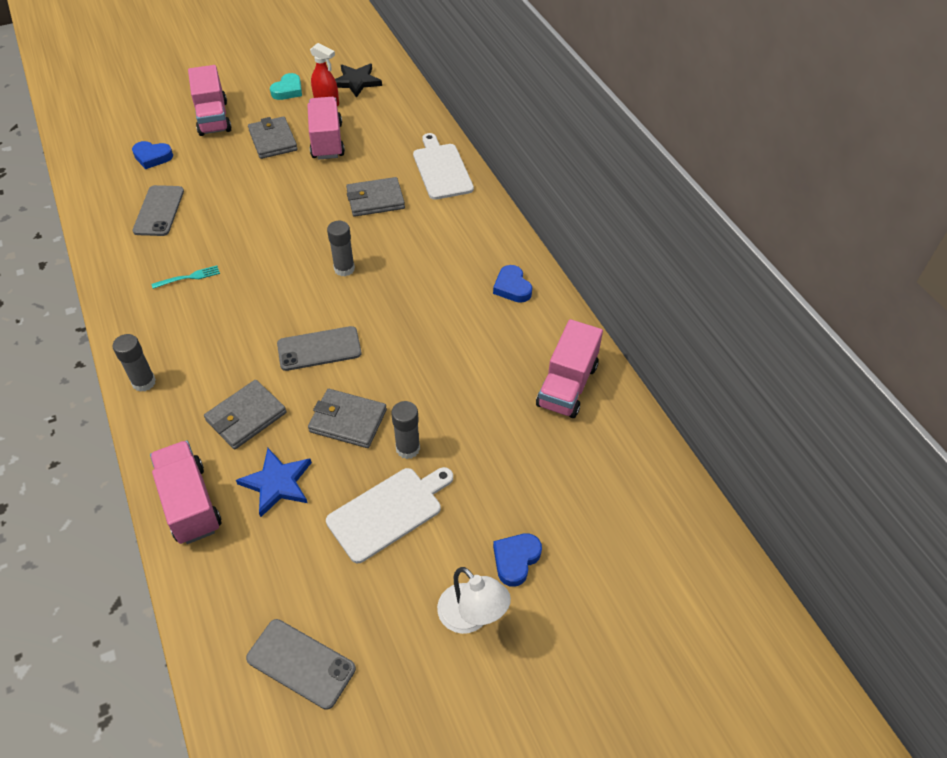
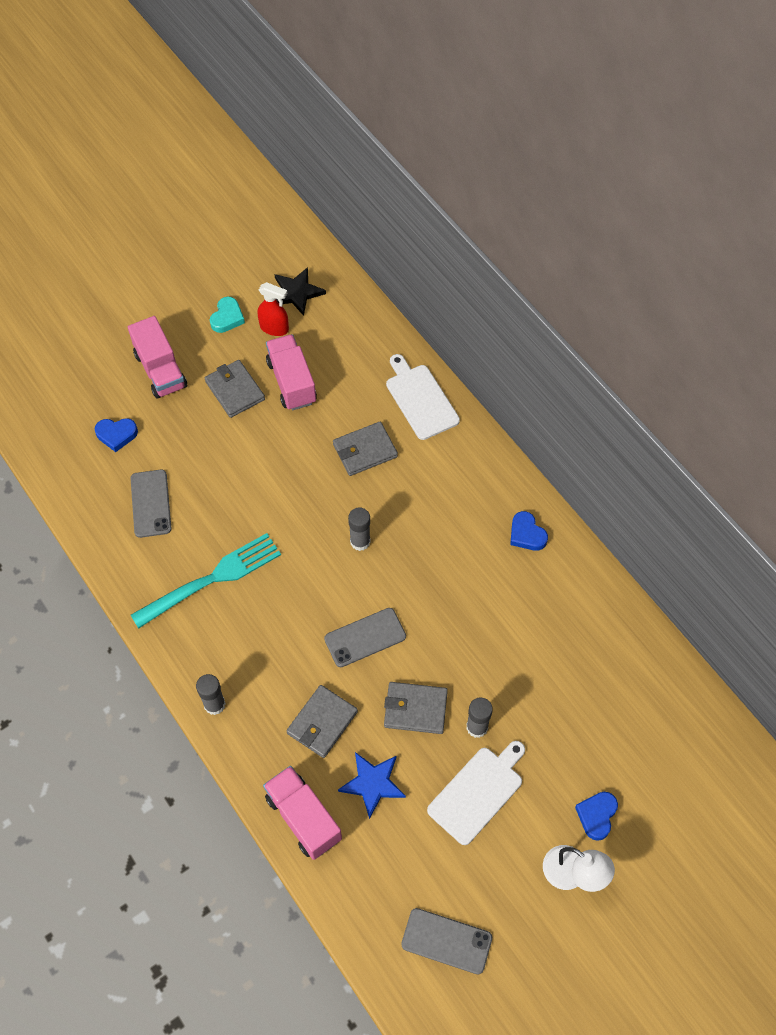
camera: 10 degrees left, 10 degrees up
turquoise fork [152,265,220,289] -> turquoise fork [131,533,281,629], size x2.43
pink truck [536,319,603,418] -> none

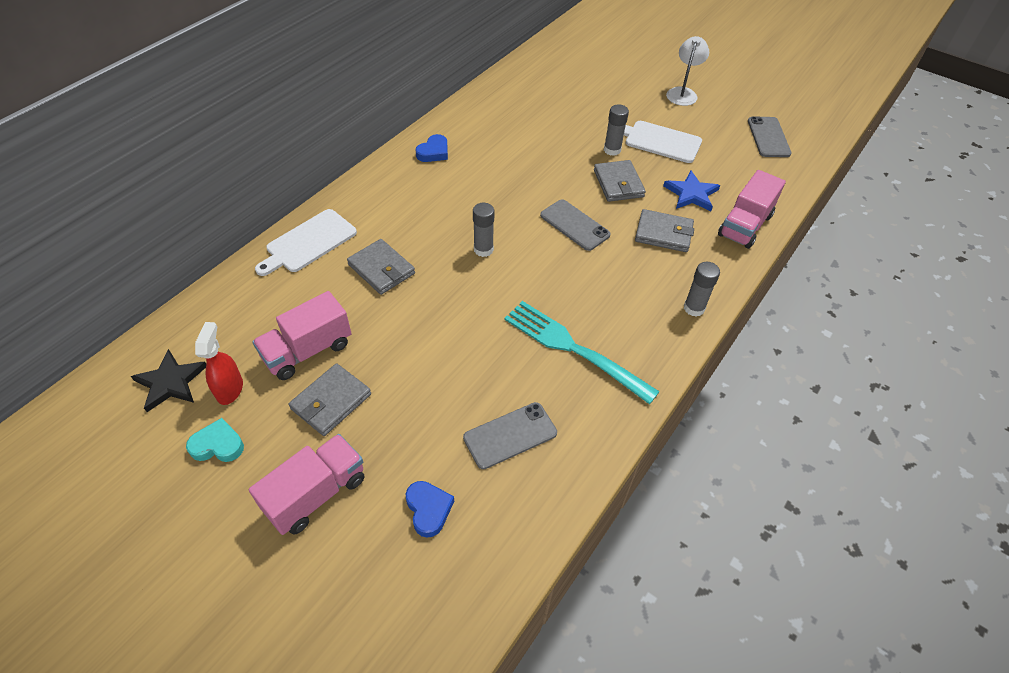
camera: 110 degrees left, 10 degrees down
blue heart [575,792,618,841] -> none

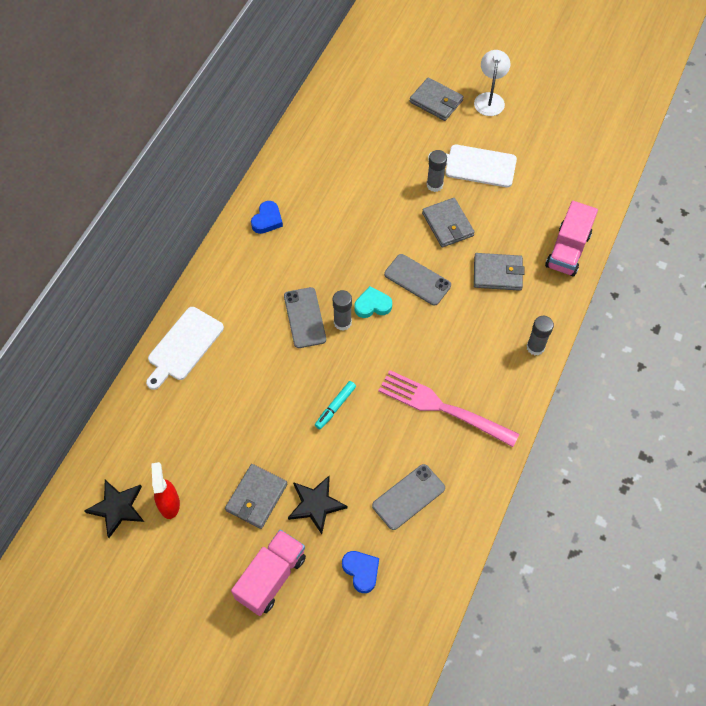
camera: 10 degrees left, 10 degrees up
turquoise heart [186,418,244,462] -> turquoise heart moved to [354,286,392,318]
pink truck [252,291,352,380] -> none
grey wallet [347,239,415,295] -> grey wallet moved to [410,77,463,121]
turquoise fork [504,301,660,404] -> pink fork [378,370,519,447]
blue star [663,171,720,211] -> none
grey phone [748,116,791,157] -> grey phone moved to [284,287,326,348]
none -> black star [288,476,347,534]
none -> turquoise marker [315,381,356,429]

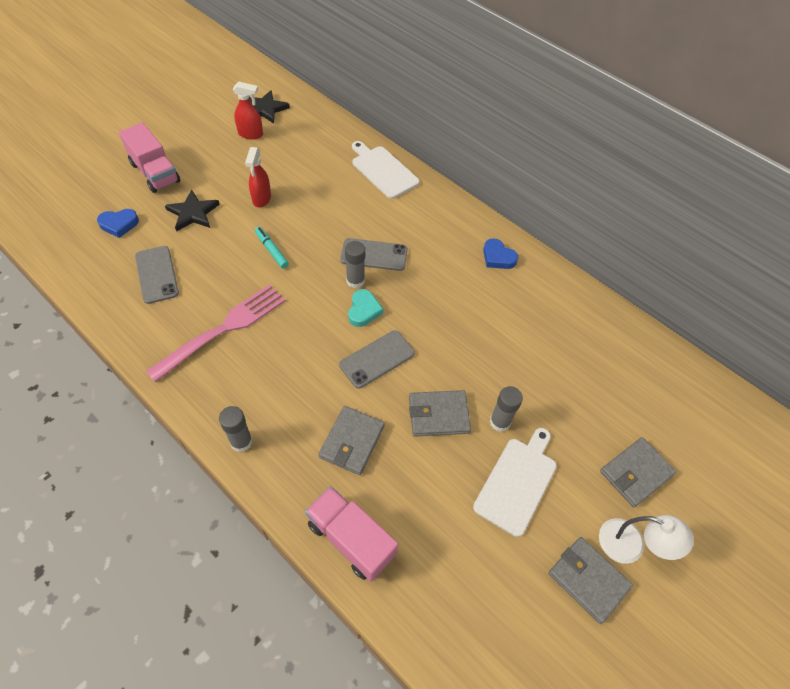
camera: 105 degrees right, 5 degrees down
grey wallet [225,464,287,529] -> grey wallet moved to [548,537,633,624]
none -> red spray bottle [245,147,271,207]

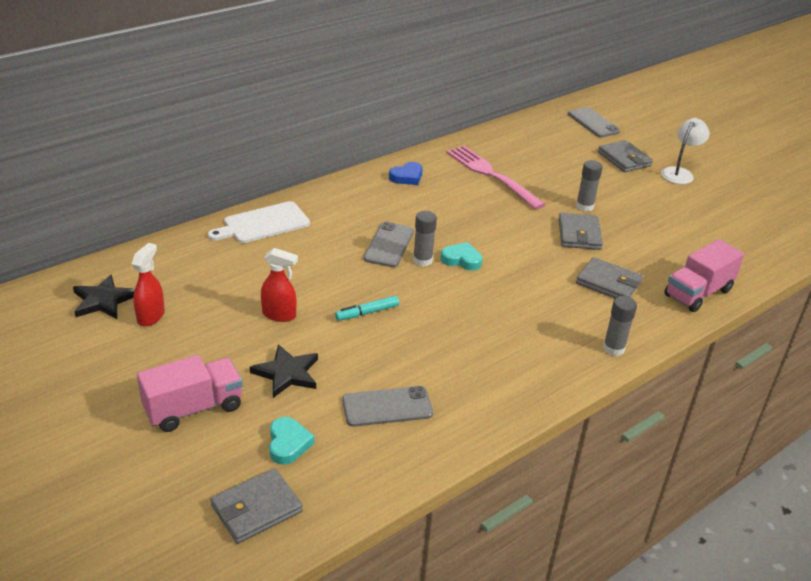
camera: 80 degrees left, 20 degrees down
blue heart [97,209,139,238] -> turquoise heart [269,417,314,465]
pink fork [146,284,286,382] -> pink fork moved to [446,146,546,210]
grey phone [339,330,415,389] -> grey phone moved to [568,107,620,137]
white cutting board [473,428,557,537] -> none
grey wallet [548,537,633,624] -> grey wallet moved to [210,468,303,544]

